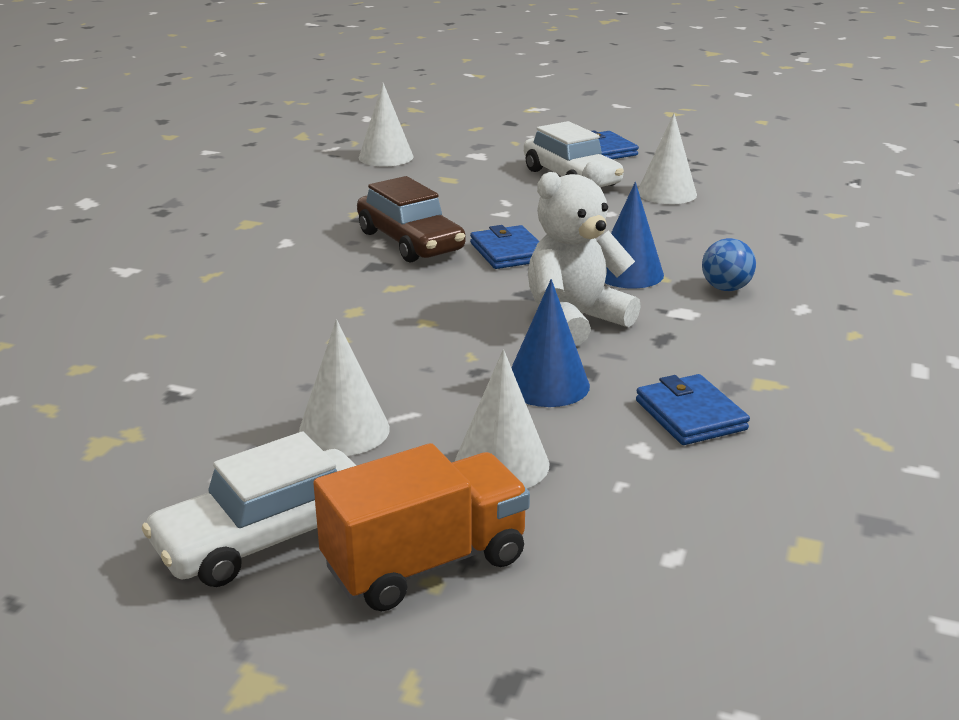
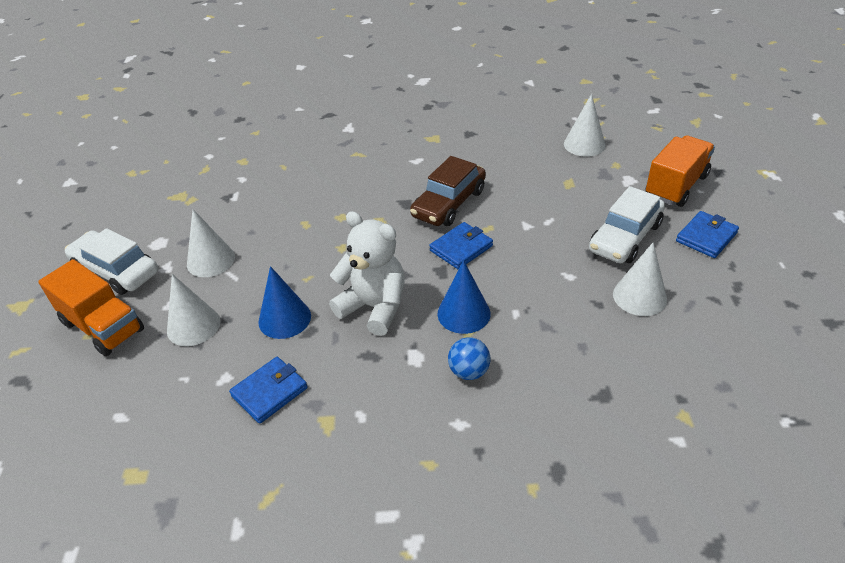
camera: 70 degrees right, 15 degrees up
none -> orange truck [645,135,715,207]

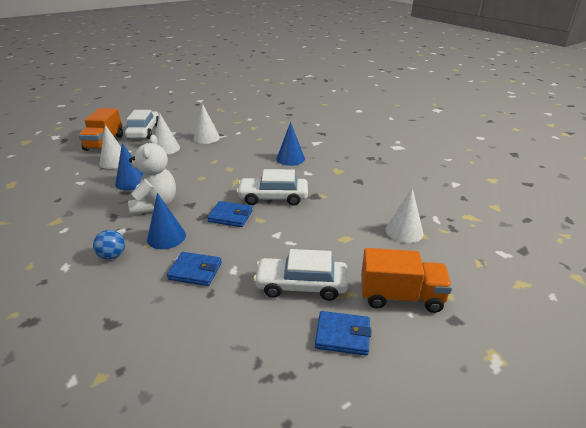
camera: 55 degrees right, 10 degrees down
blue wallet [229,357,308,424] -> blue wallet moved to [167,252,222,286]
brown car [410,156,486,226] -> white car [236,169,308,206]
white cone [613,242,667,316] -> white cone moved to [194,103,220,144]
none -> blue cone [276,122,305,166]

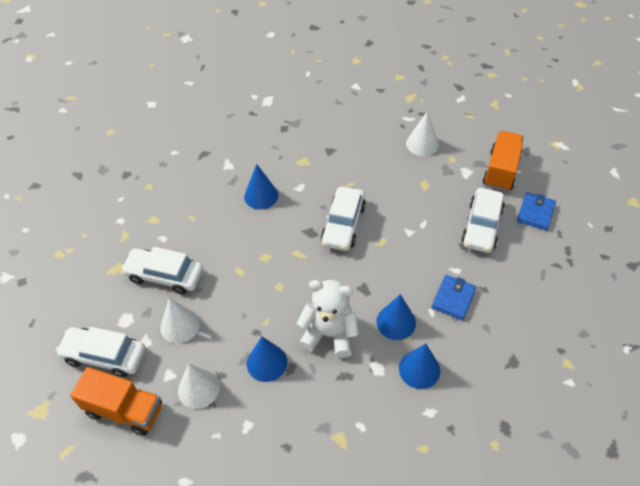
camera: 75 degrees left, 20 degrees up
blue ball [93,230,125,260] -> blue cone [399,343,440,389]
white cone [194,103,220,144] -> white car [121,247,203,294]
blue wallet [207,201,253,227] -> none

